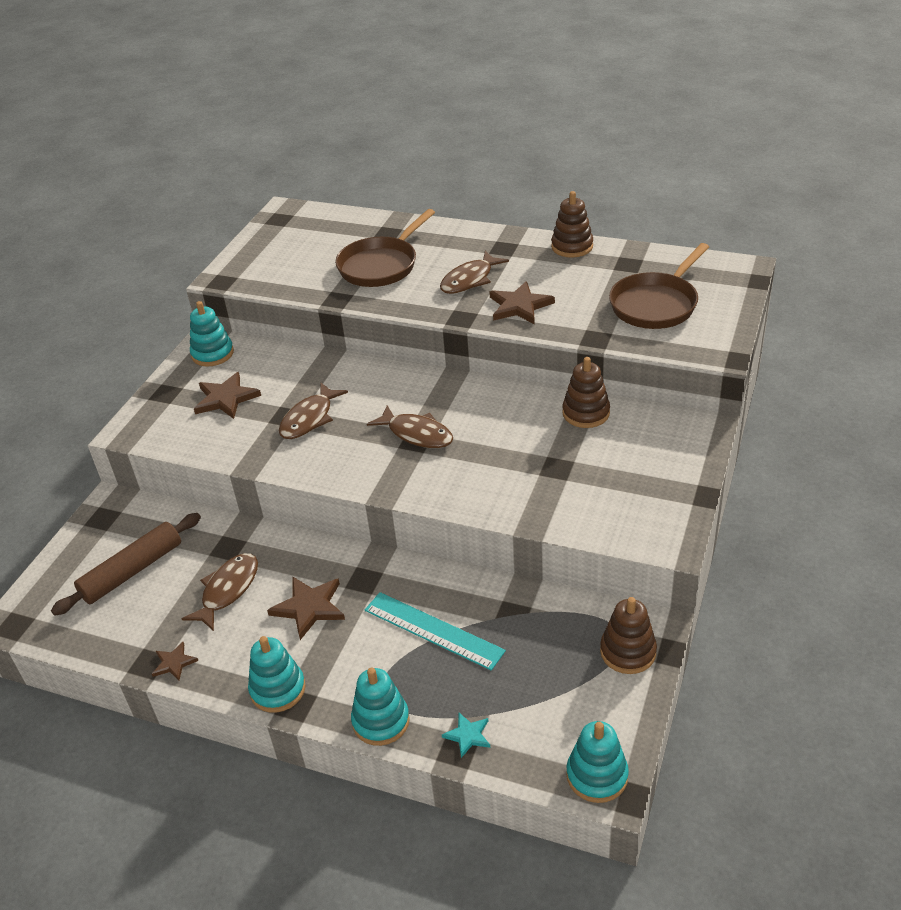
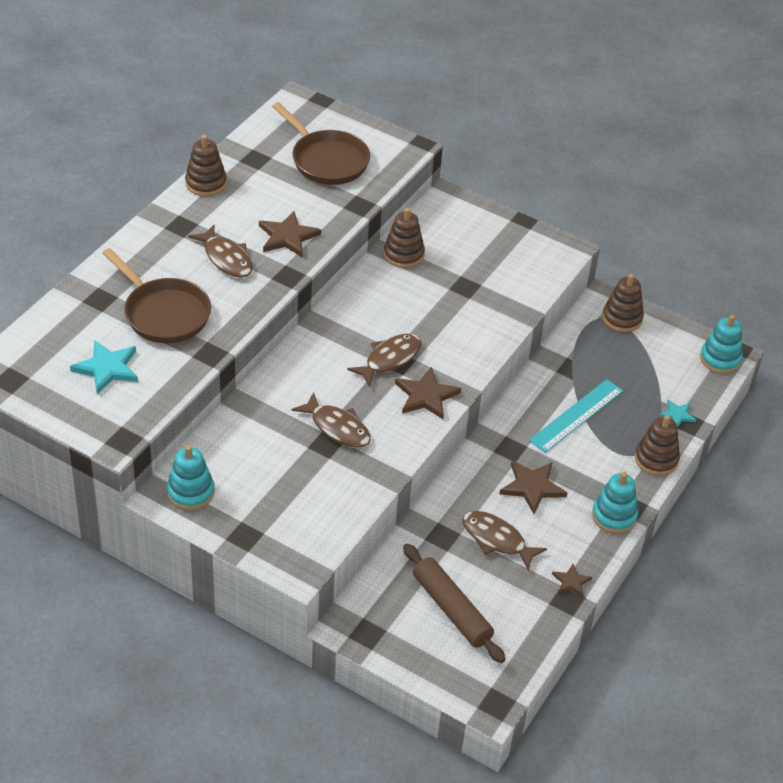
camera: 85 degrees left, 5 degrees up
brown star [194,372,261,419] -> brown star moved to [395,367,461,419]
turquoise stacking toy [351,667,410,746] -> brown stacking toy [635,415,680,476]
none -> turquoise star [70,340,138,394]

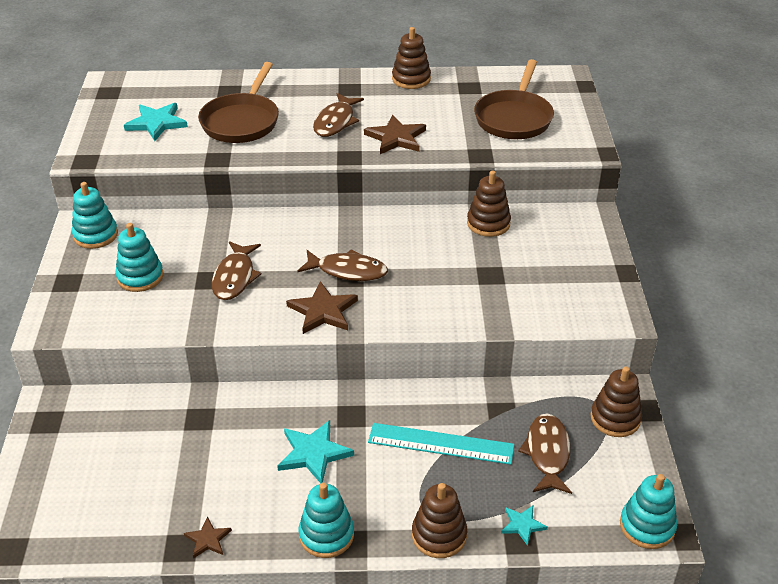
camera: 60 degrees right, 5 degrees down
brown rolling pin [403,543,505,663] -> none
brown fish [462,511,547,571] -> brown fish moved to [518,414,572,494]
brown star [499,460,567,514] -> turquoise star [277,420,354,483]
none -> turquoise stacking toy [115,223,164,292]

